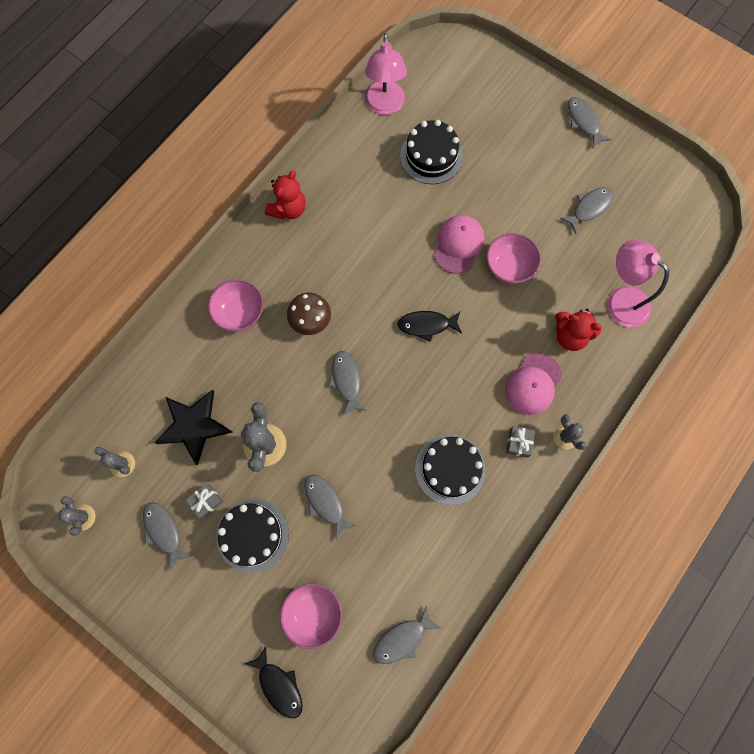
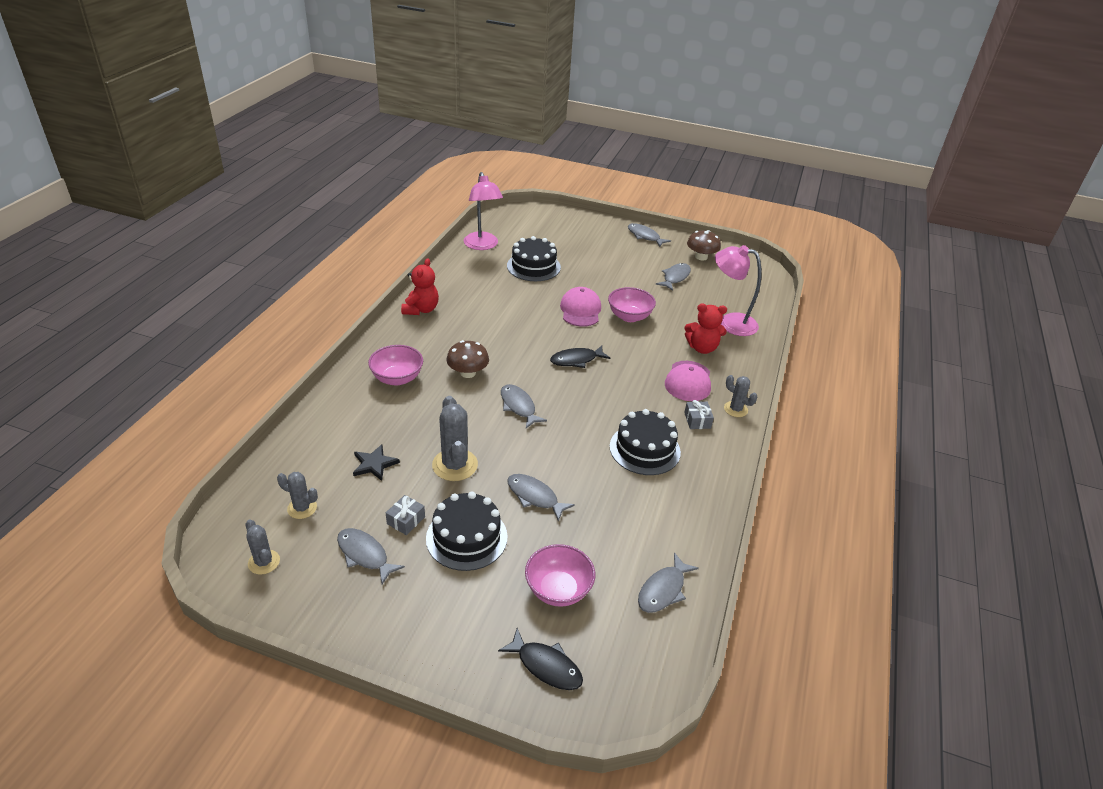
camera: 20 degrees left, 35 degrees down
black star [155,390,232,466] -> black star [353,444,400,481], size x0.58
none -> brown mushroom [687,230,721,260]

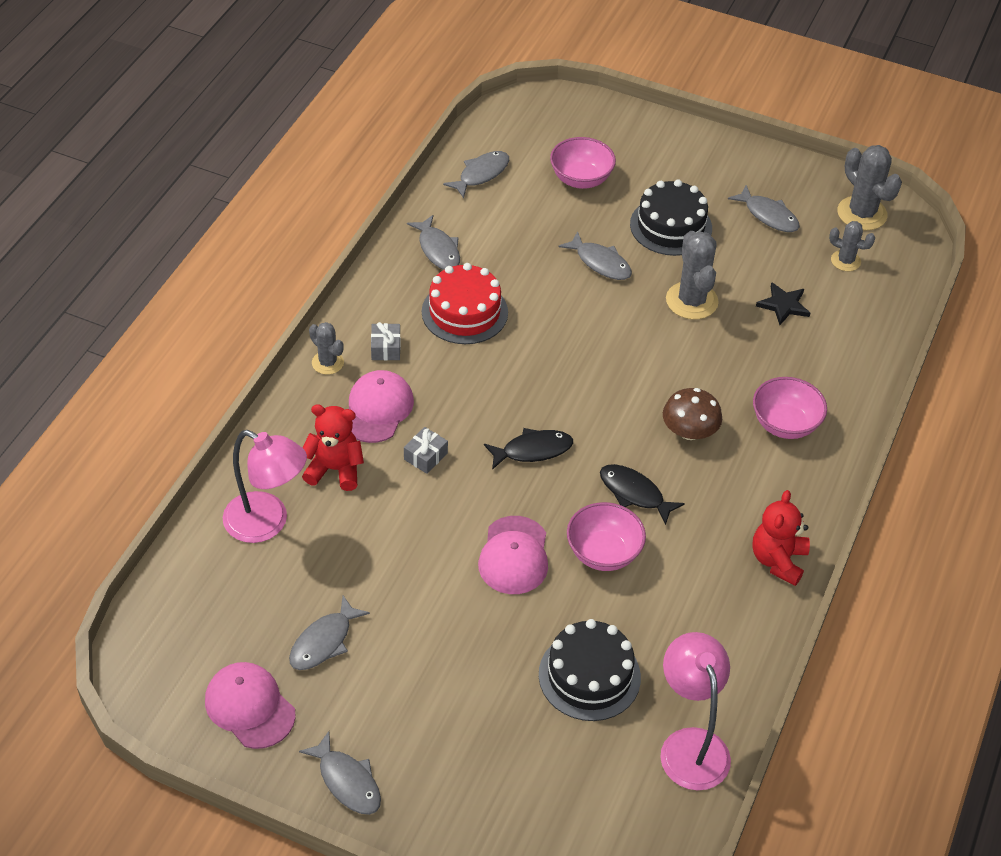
camera: 175 degrees left, 10 degrees up
grey cactus [245,519,280,575] -> grey cactus [837,145,902,231], size x1.70
grey gift [386,495,425,535] -> grey gift moved to [404,427,448,474]
black fish [498,628,583,690] -> black fish moved to [600,464,685,525]
grey fish [501,384,547,428] -> grey fish moved to [407,215,460,270]
pink bowl [608,287,656,322] -> pink bowl moved to [567,502,646,571]
black cake [610,409,681,475] -> red cake [422,263,508,344]
brown mushroom [687,230,721,260] -> pink cap [205,662,296,749]

